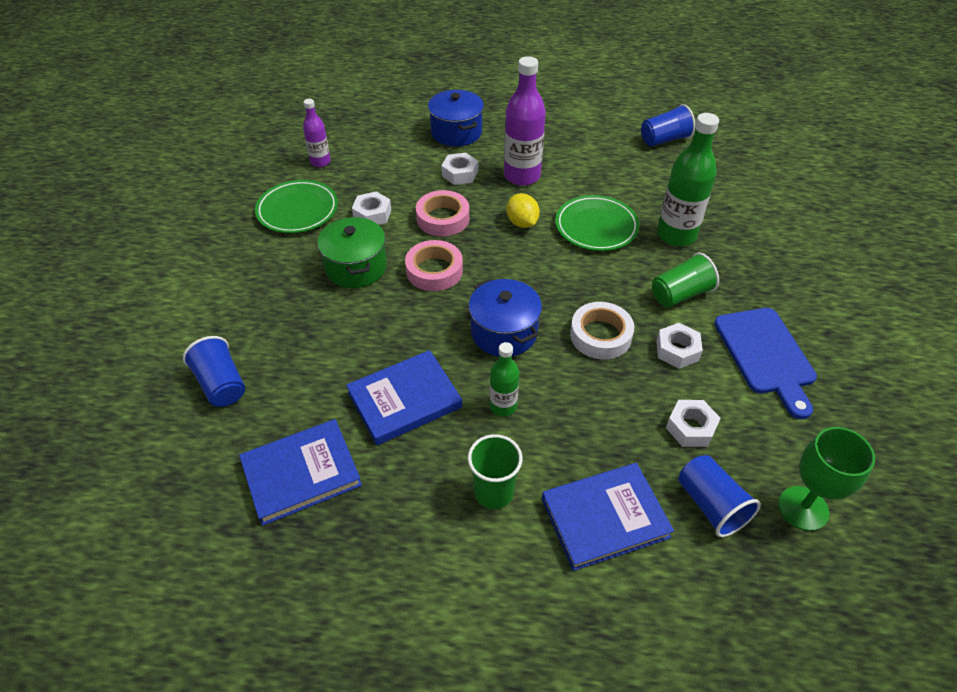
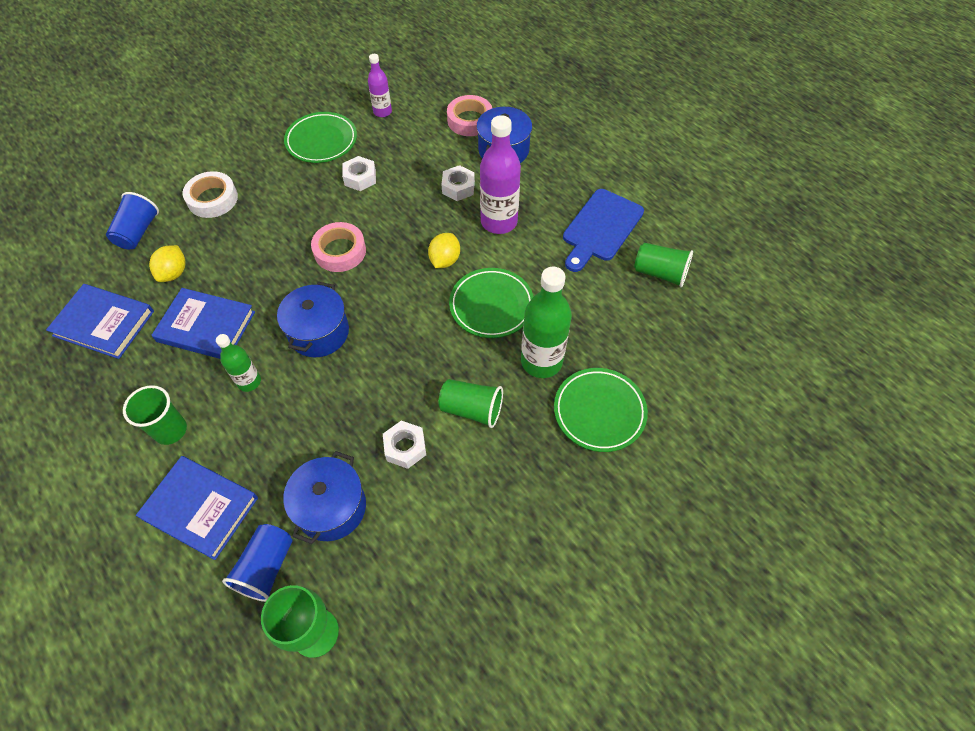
camera: 45 degrees right, 10 degrees up
green pot [317,217,387,288] -> none
pink tape [416,190,469,236] -> pink tape moved to [447,95,492,136]
white tape [570,302,634,360] -> white tape moved to [183,171,238,218]
blue cup [641,104,695,146] -> green cup [634,243,693,288]
white nut [666,400,721,447] -> blue pot [283,451,366,544]
blue cutting board [714,308,817,419] -> blue cutting board moved to [563,189,644,272]
none -> yellow lemon [149,245,185,282]
none -> green plate [554,368,648,452]

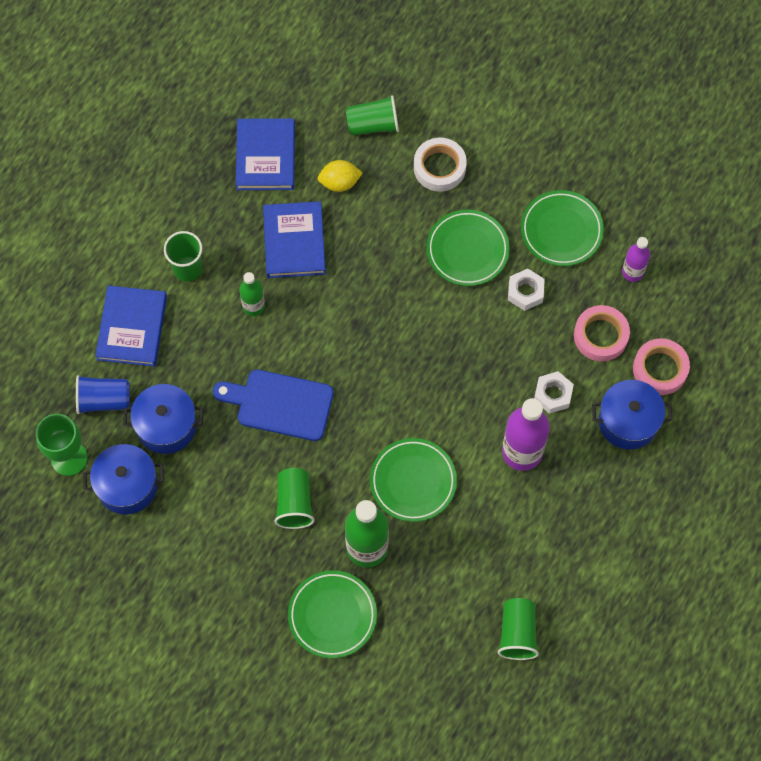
camera: 70 degrees right, 10 degrees up
blue cup [106,192,159,249] -> green cup [346,95,399,135]
blue pot [277,282,349,357] -> blue pot moved to [83,444,164,514]
pink tape [311,222,366,272] -> pink tape moved to [574,305,630,361]
white nut [383,420,426,469] -> none
yellow lemon [428,233,460,268] -> none
blue cutting board [563,189,644,272] -> blue cutting board moved to [213,369,334,441]
none -> green plate [426,210,510,286]

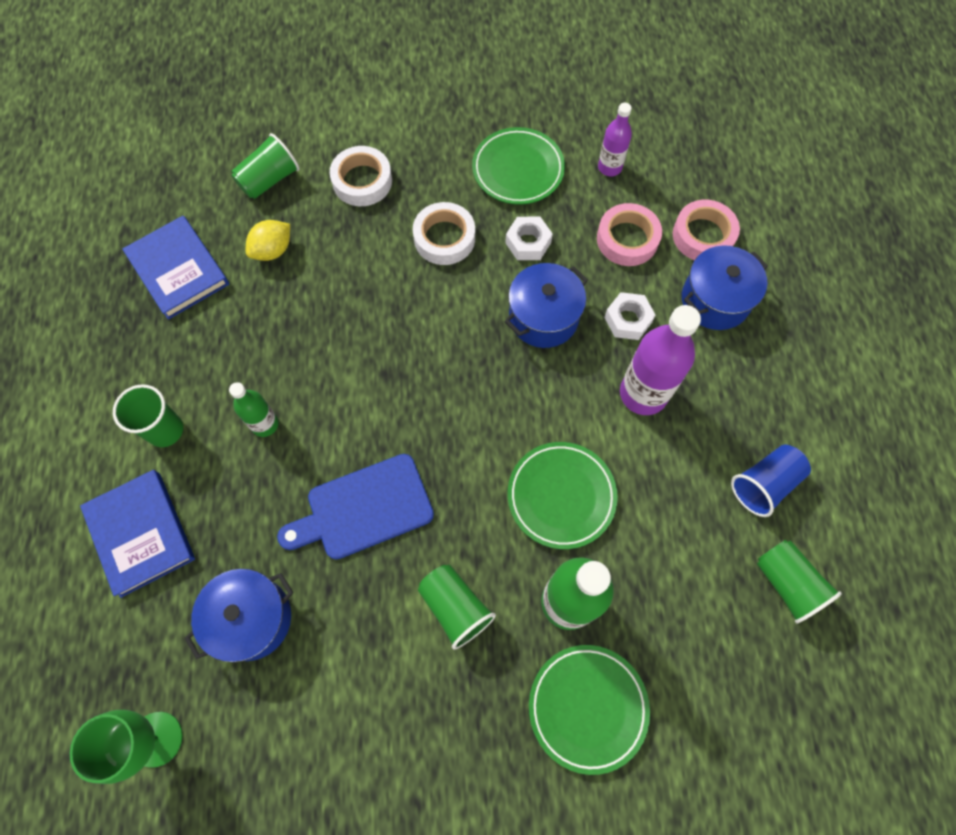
camera: 35 degrees left, 0 degrees up
blue cup [76,375,130,414] -> blue cup moved to [731,445,811,517]
blue pot [83,444,164,514] -> blue pot moved to [505,263,588,348]
blue book [263,201,326,278] -> none
green plate [426,210,510,286] -> white tape [413,202,475,265]

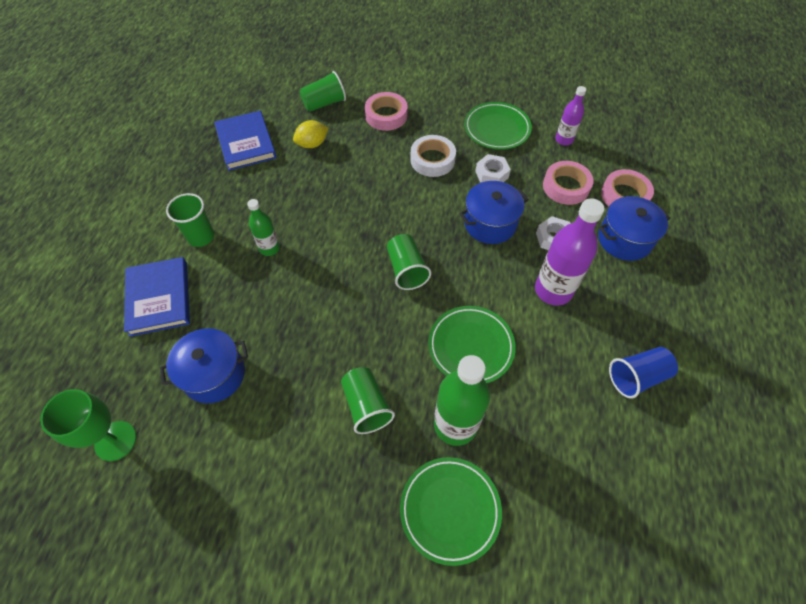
camera: 15 degrees right, 10 degrees down
blue cutting board [277,454,434,560] -> none
white tape [330,146,392,206] -> pink tape [365,92,408,131]
green cup [757,540,842,624] -> green cup moved to [387,234,431,290]

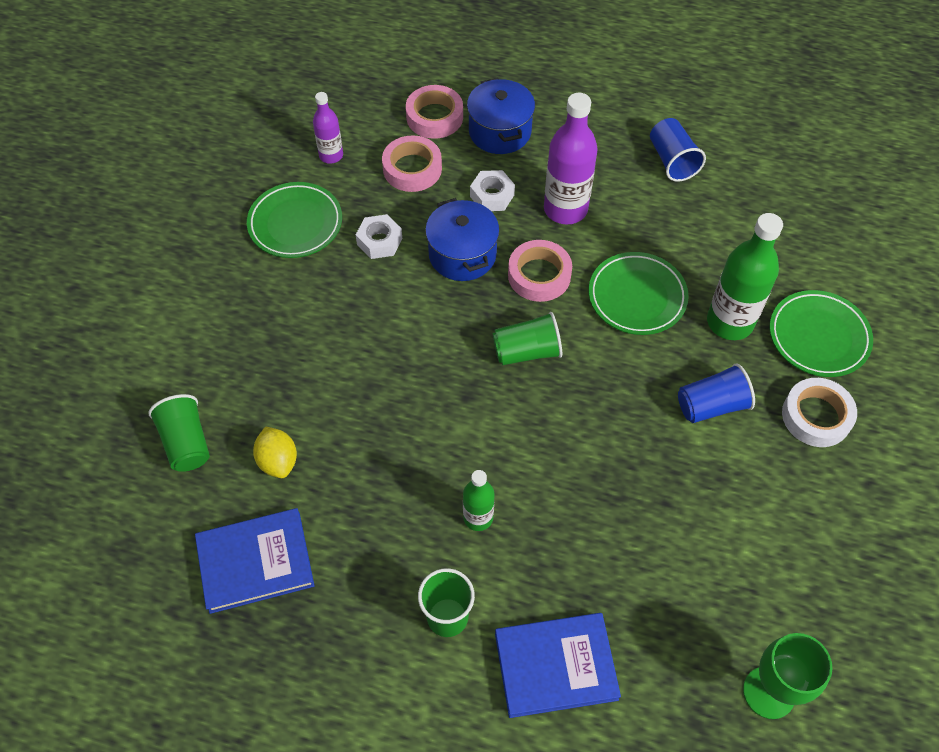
camera: 85 degrees left, 0 degrees up
blue pot [160,328,248,403] -> none
green cup [341,367,395,434] -> blue cup [678,363,755,423]
pink tape [365,92,408,131] -> pink tape moved to [508,240,572,302]
white tape [410,135,456,177] -> white tape moved to [782,378,857,447]

